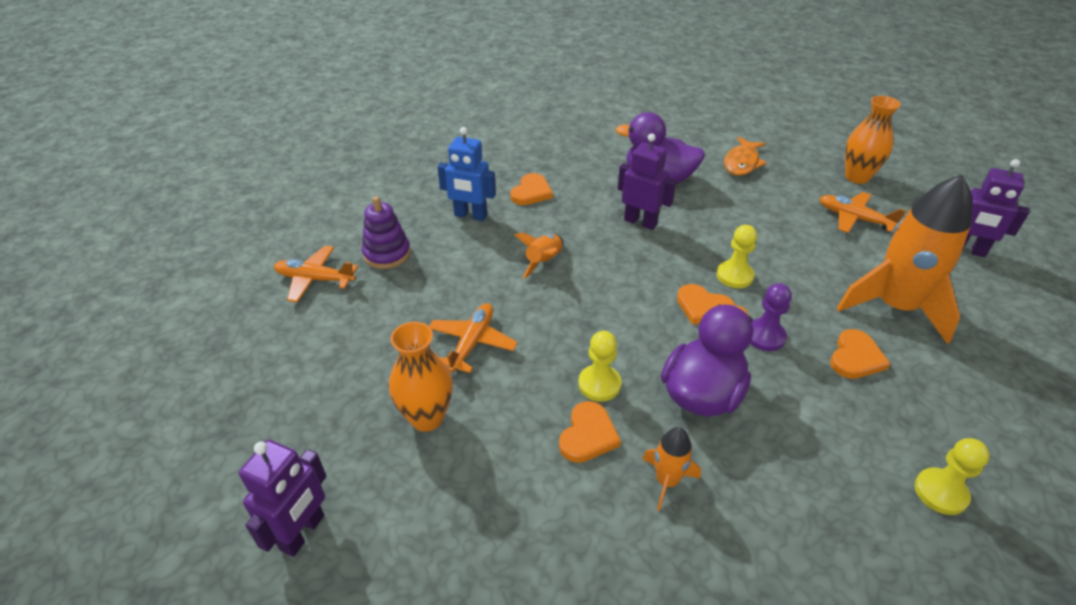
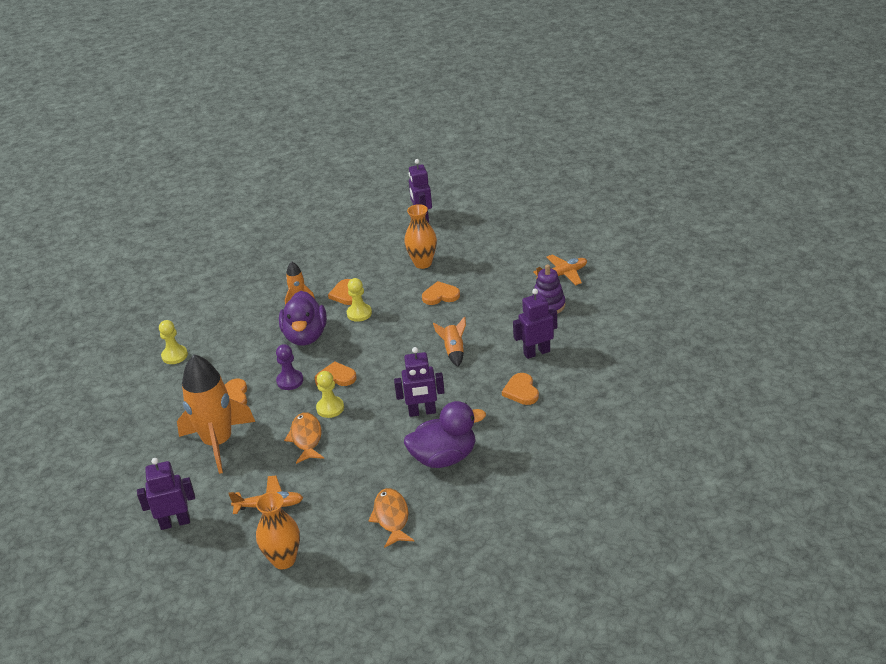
camera: 145 degrees right, 5 degrees down
orange plane [429,303,518,373] -> orange heart [422,281,460,305]
blue robot [437,127,496,221] -> purple robot [513,288,557,359]
none -> orange fish [284,413,324,464]

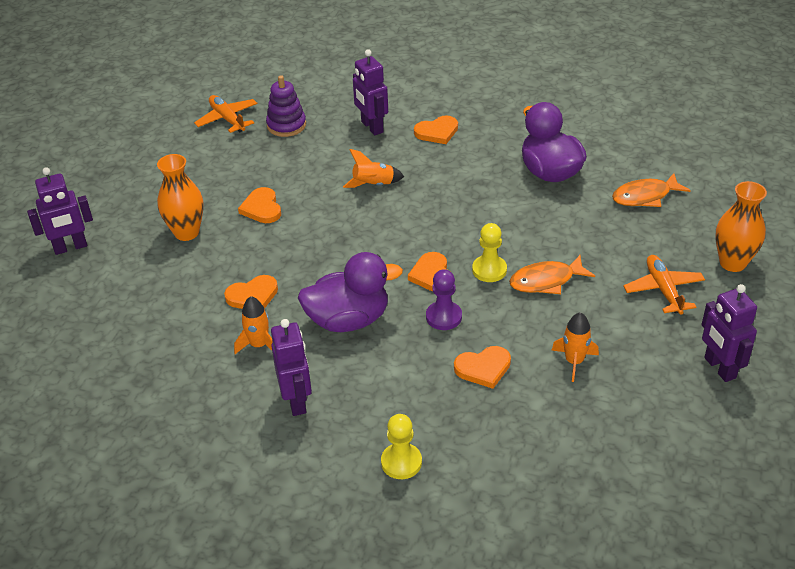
camera: 100 degrees left, 5 degrees up
orange rocket [177,354,255,474] -> orange rocket [551,312,599,382], size x0.46
yellow pawn [347,278,372,322] -> none
purple robot [394,347,445,417] -> purple robot moved to [271,319,312,416]

